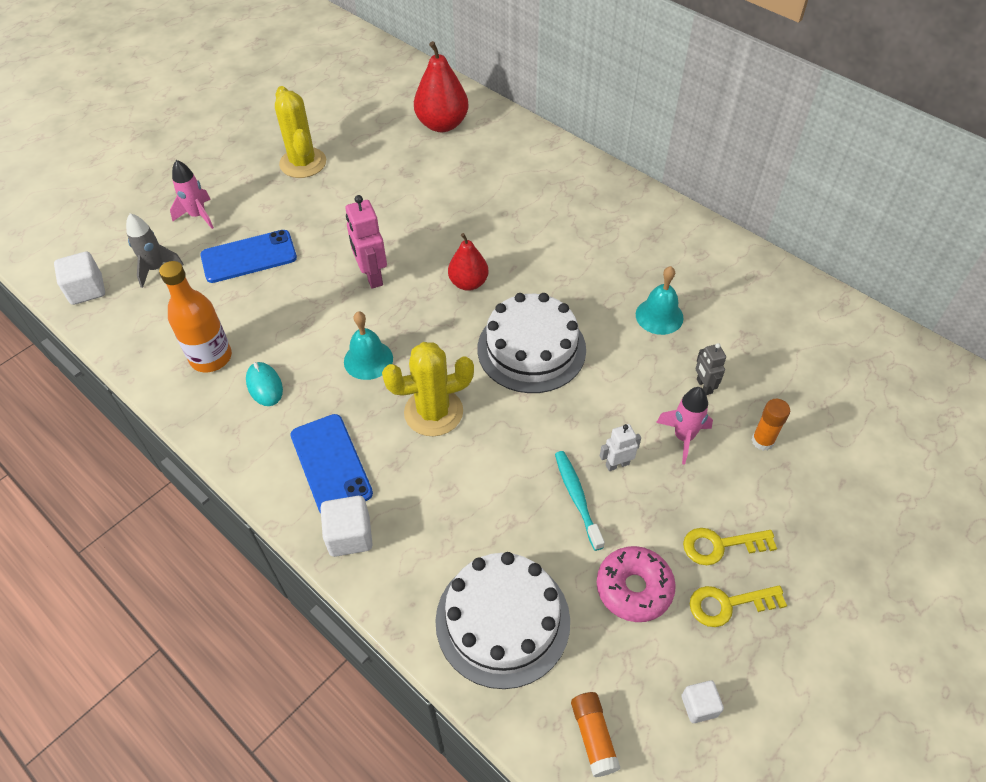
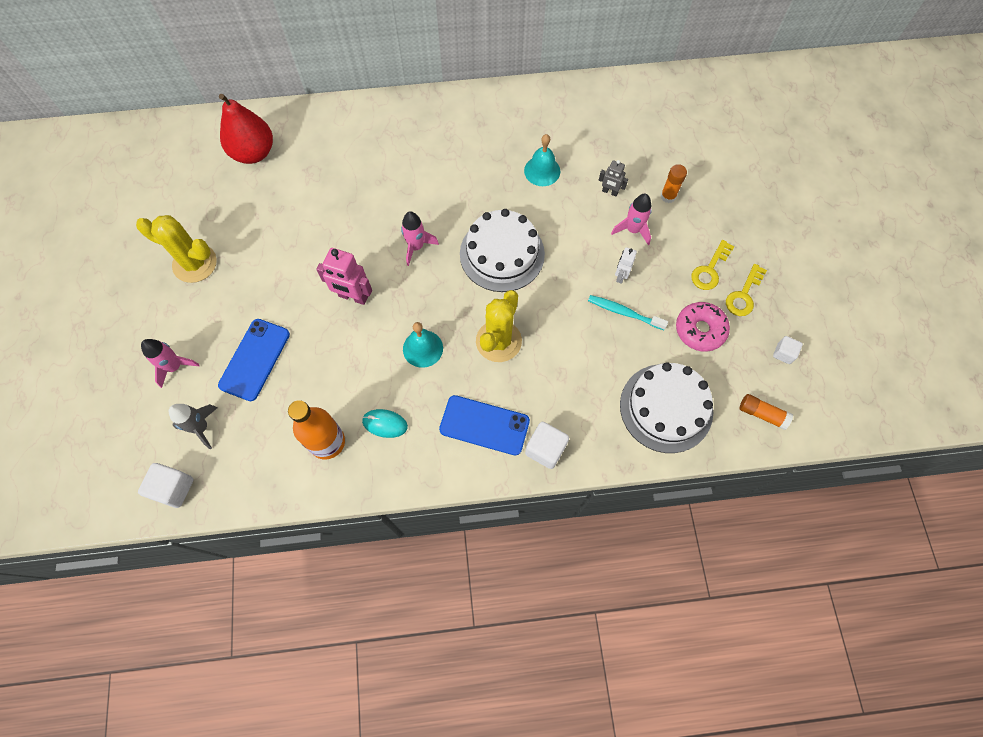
camera: 50 degrees left, 15 degrees up
red pear [448,233,489,291] -> pink rocket [401,211,439,266]

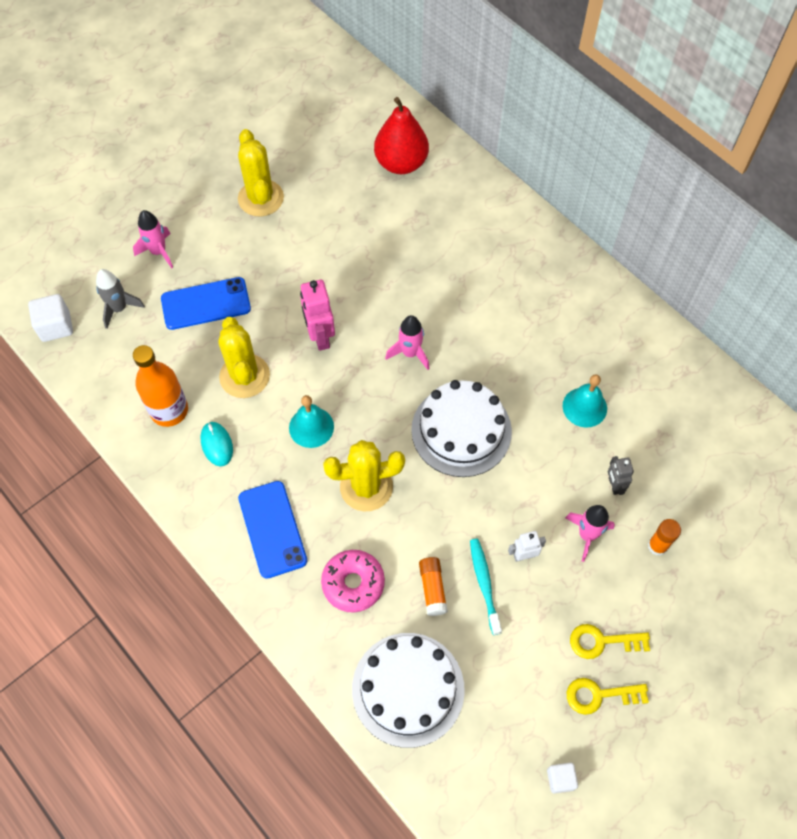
camera: 55 degrees right, 5 degrees down
white cube [525,422,569,469] -> none
pink donut [676,302,730,352] -> pink donut moved to [321,550,385,613]
orange glue stick [740,394,793,430] -> orange glue stick moved to [419,557,448,616]
none -> yellow cactus [218,317,270,398]

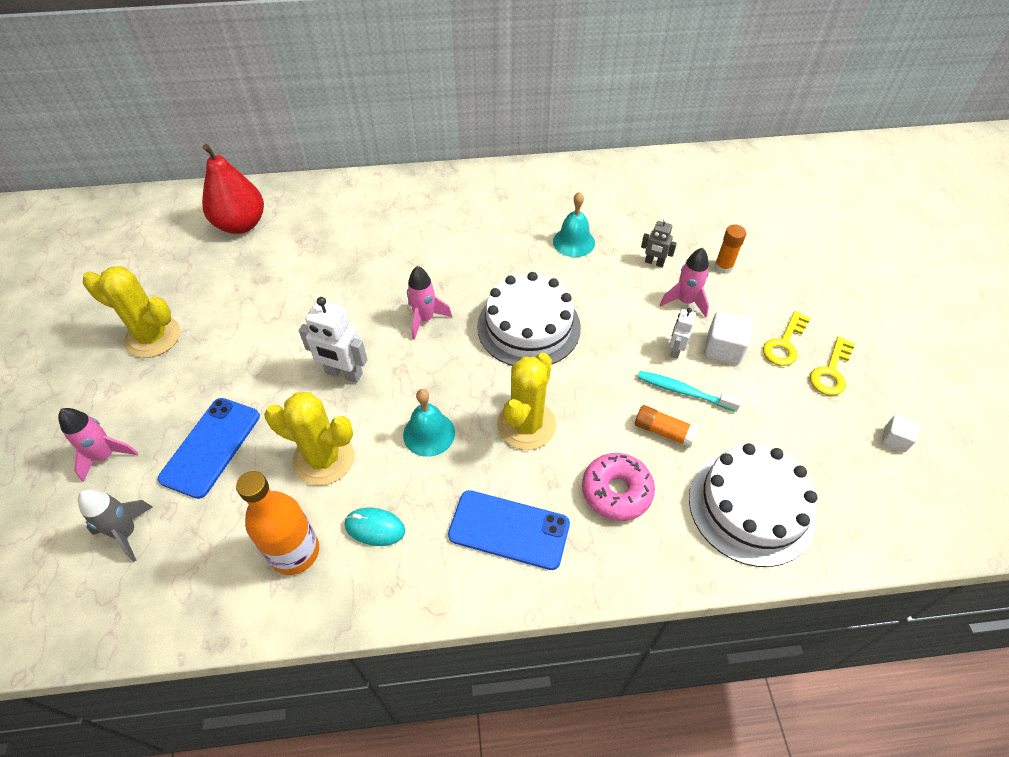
camera: 55 degrees left, 10 degrees down
white cube [28,294,73,342] -> white cube moved to [704,311,752,365]
pink robot [300,280,335,351] -> white robot [299,297,367,383]

